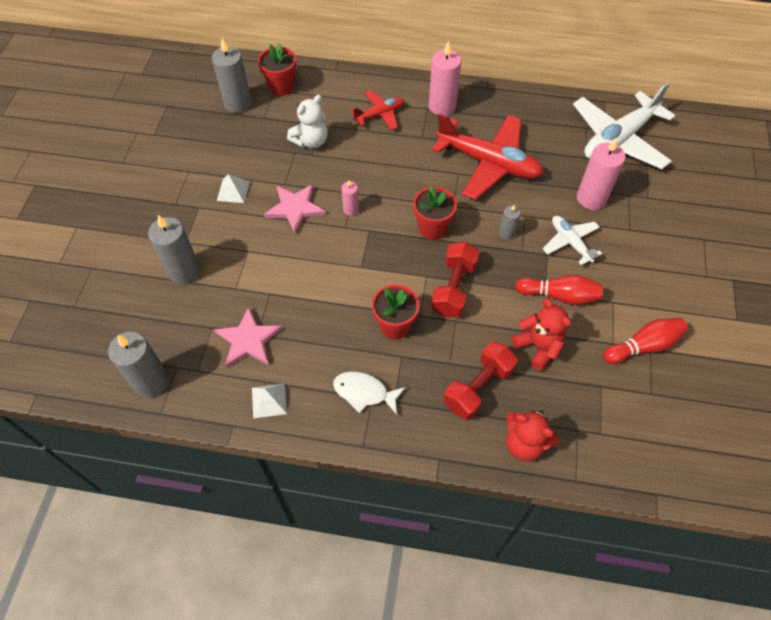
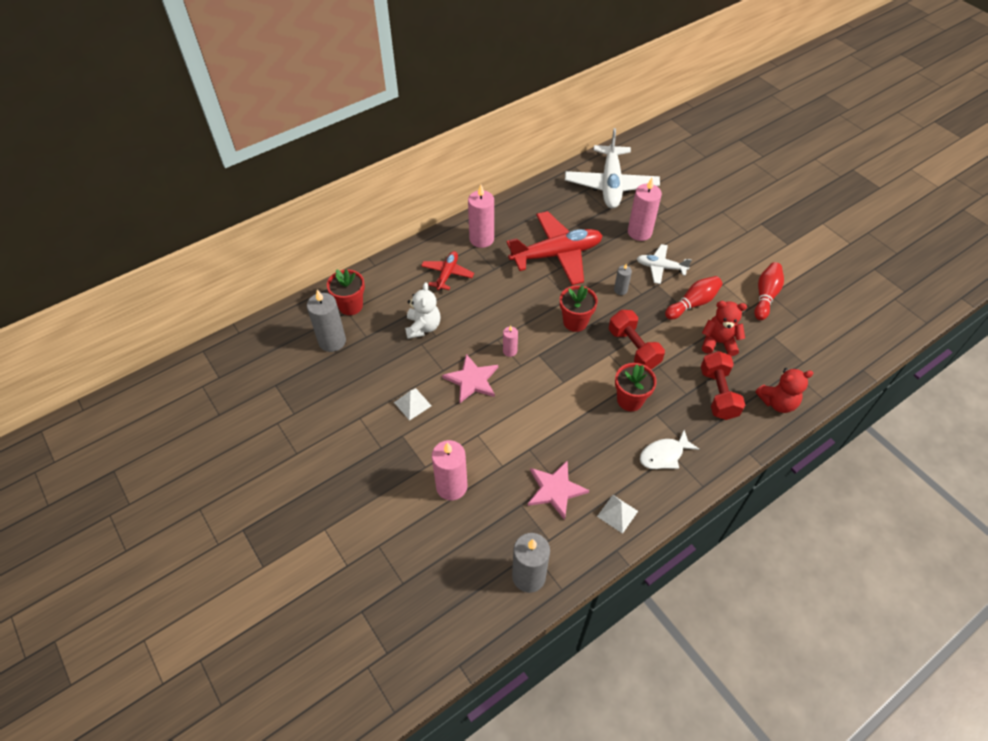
camera: 45 degrees left, 5 degrees down
grey candle [148,215,200,284] -> pink candle [432,440,467,500]

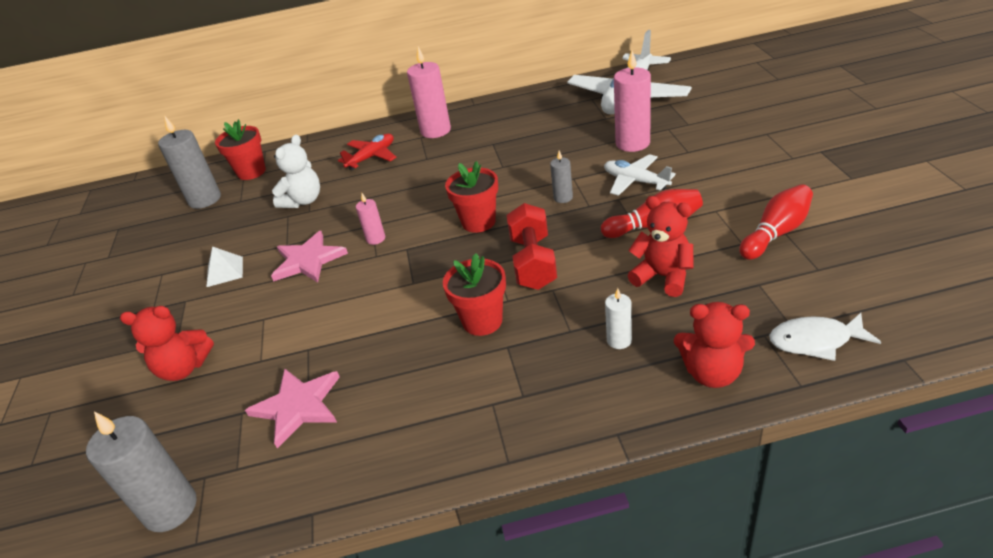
camera: 30 degrees right, 15 degrees down
pink candle [432,440,467,500] -> red teddy bear [120,306,214,381]
red plane [507,211,603,285] -> none
white pyramid [597,495,638,534] -> none
white fish [640,430,699,469] -> white fish moved to [769,313,881,361]
red dumbbell [701,351,745,420] -> white candle [605,288,632,349]

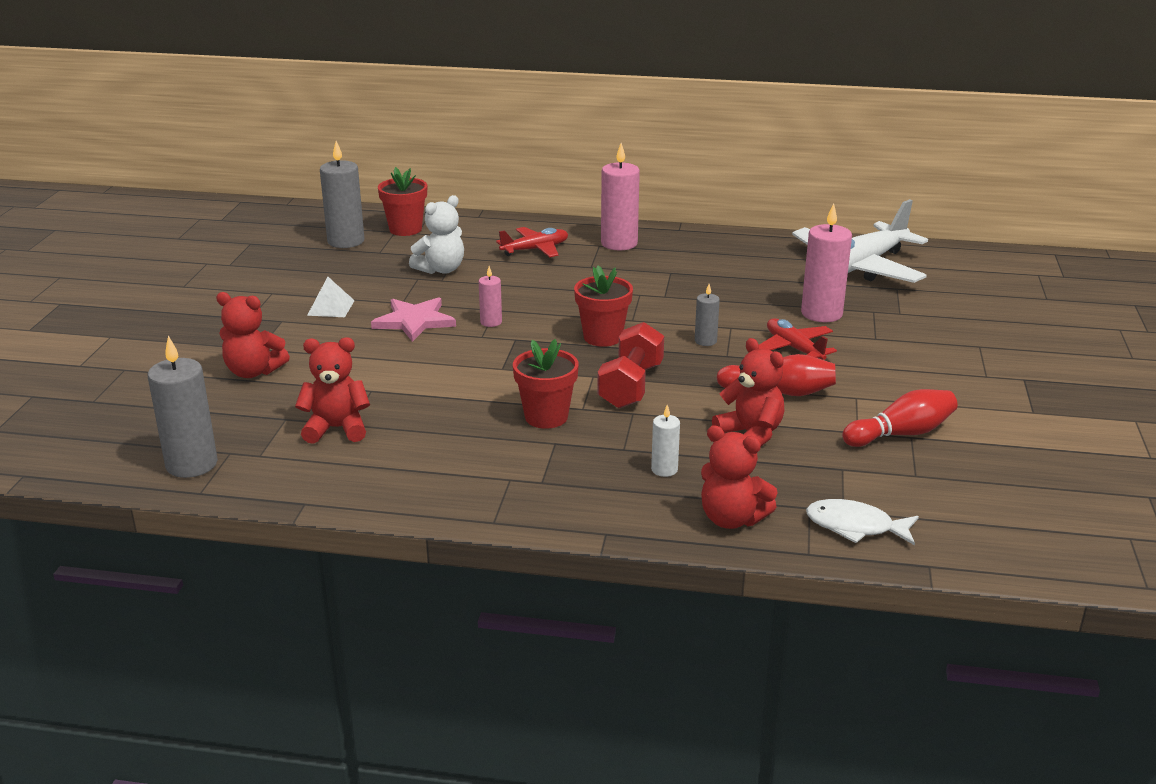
camera: 15 degrees right, 10 degrees down
pink star [245,369,340,449] -> red teddy bear [295,337,370,444]
white plane [604,154,676,196] -> red plane [759,318,837,360]

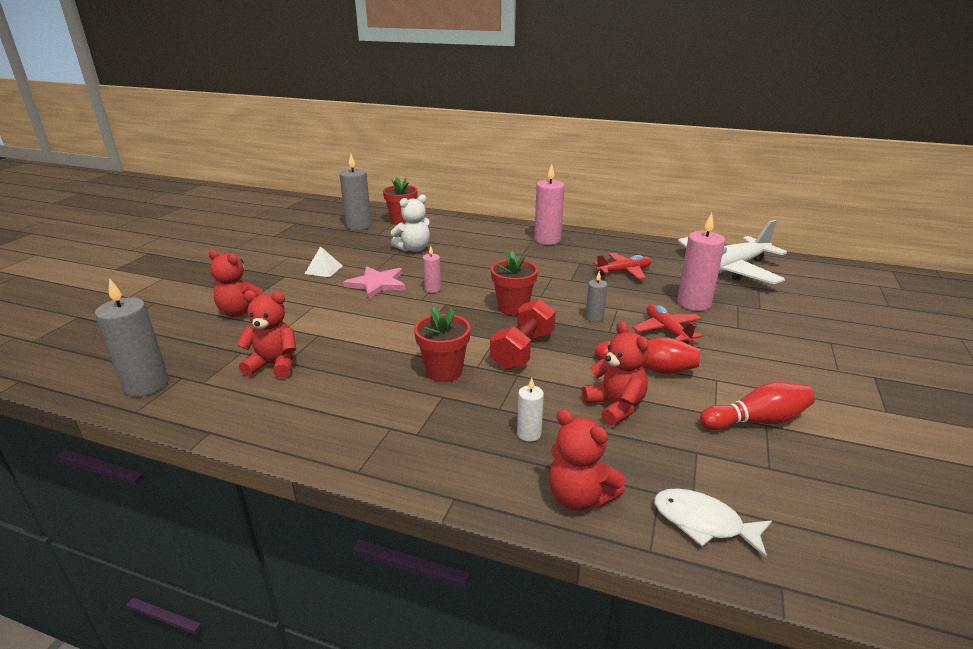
camera: 10 degrees right, 0 degrees up
red plane [496,227,568,257] -> red plane moved to [593,253,651,280]

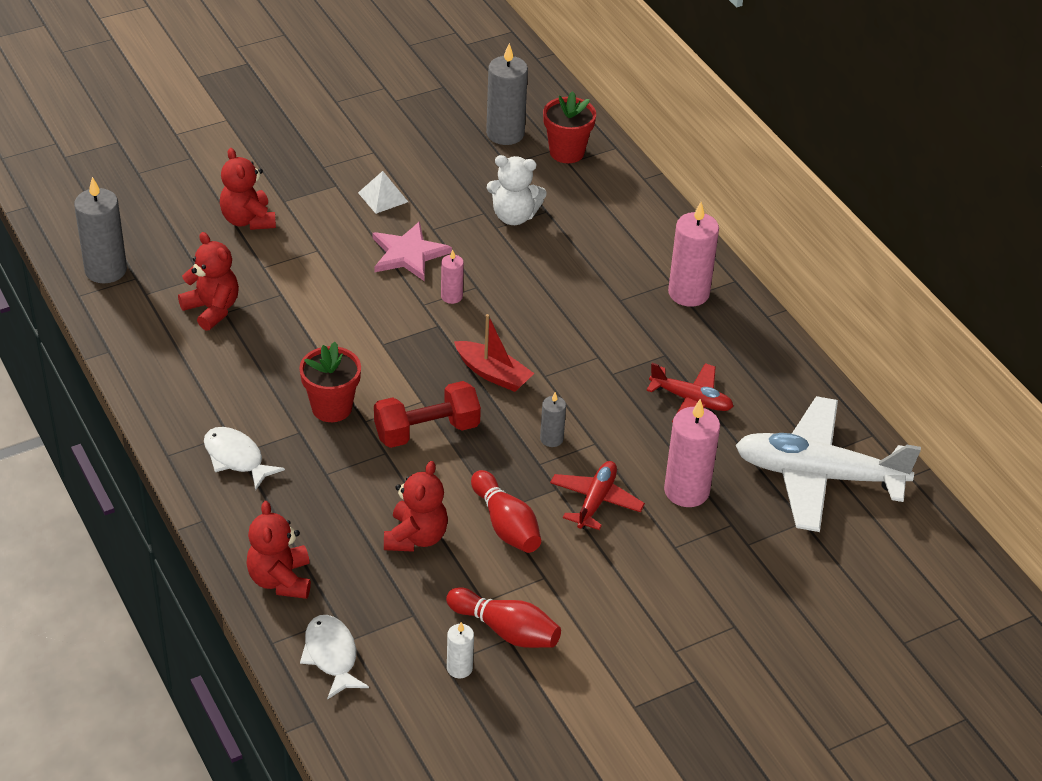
camera: 40 degrees right, 15 degrees up
red flower pot [491,251,538,316] -> red boat [454,314,534,392]
white candle [517,378,544,442] -> white candle moved to [447,622,474,678]
none -> white fish [204,427,285,491]

